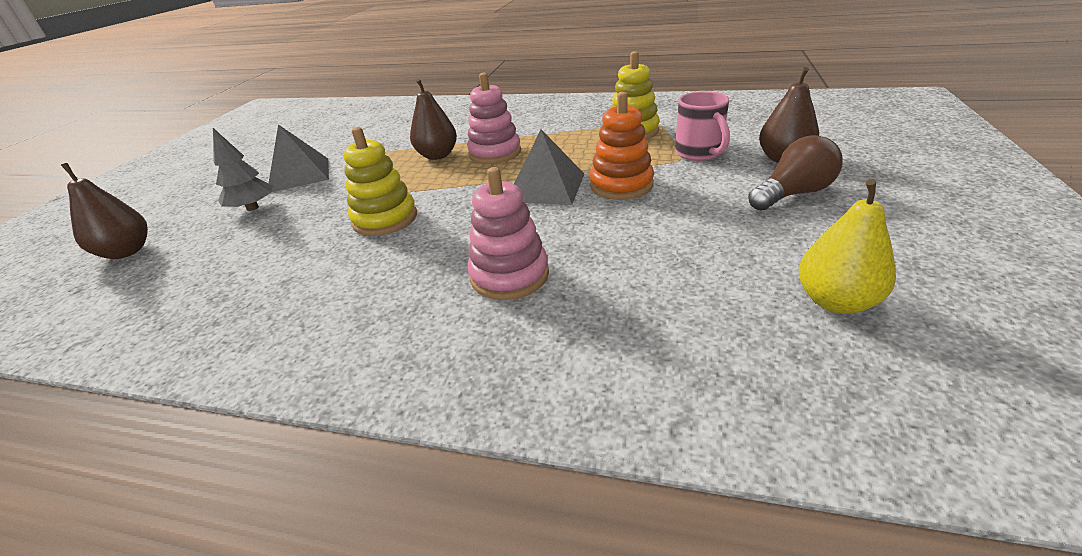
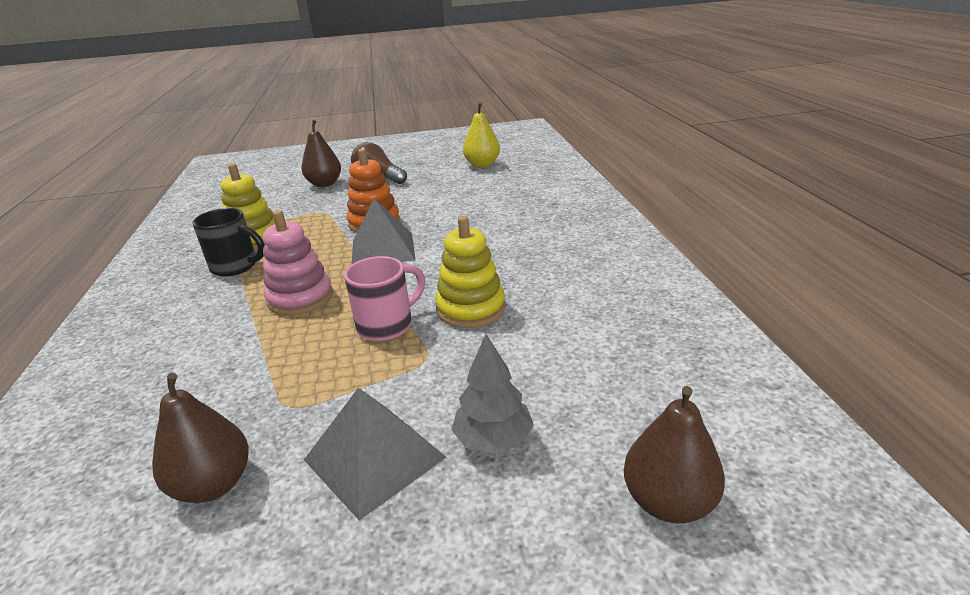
camera: 115 degrees left, 5 degrees down
brown pear [410,79,457,160] -> brown pear moved to [152,373,249,503]
pink stacking toy [467,167,549,300] -> none
pink mug [675,91,730,161] -> pink mug moved to [344,256,425,342]
none -> black mug [192,208,265,277]

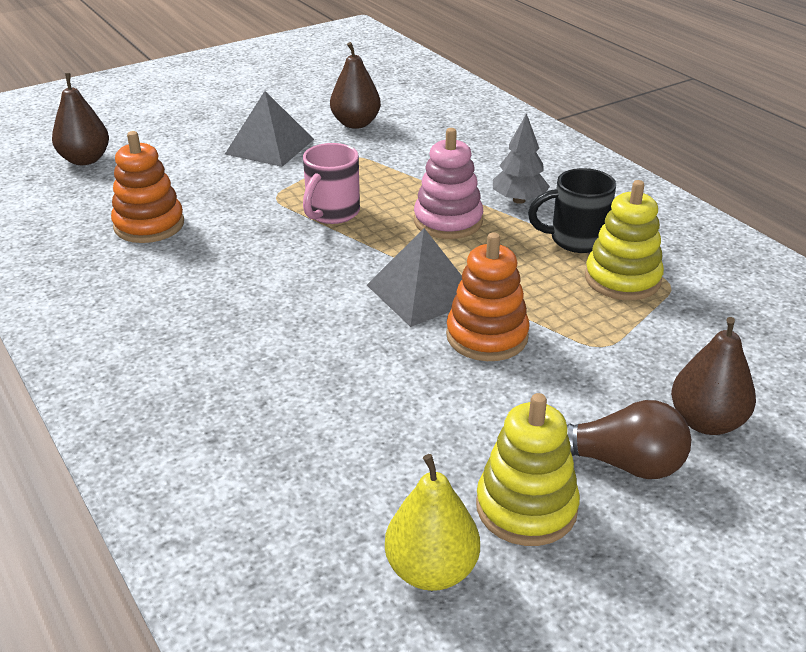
camera: 155 degrees right, 5 degrees up
yellow stacking toy [435,216,505,328] -> yellow stacking toy moved to [476,393,580,546]
grey tree [452,334,534,454] -> grey tree moved to [493,113,550,204]
none -> orange stacking toy [111,131,184,243]

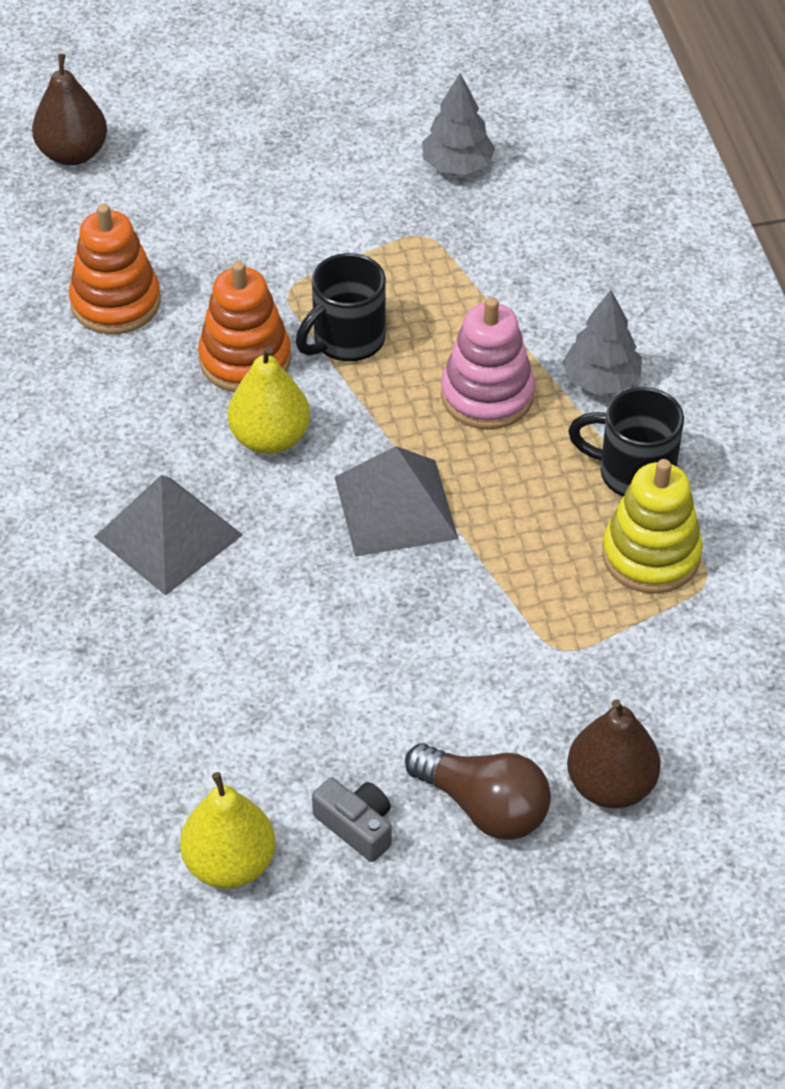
camera: 20 degrees right, 15 degrees up
grey pyramid [225,91,314,167] -> grey pyramid moved to [95,475,243,596]
pink mug [303,143,360,224] -> black mug [296,253,386,362]
brown pear [330,42,381,129] -> grey tree [422,73,495,175]
orange stacking toy [446,232,530,361] -> orange stacking toy moved to [198,261,291,392]
yellow stacking toy [476,393,580,546] -> grey camera [312,778,391,862]
none -> yellow pear [227,346,310,454]

